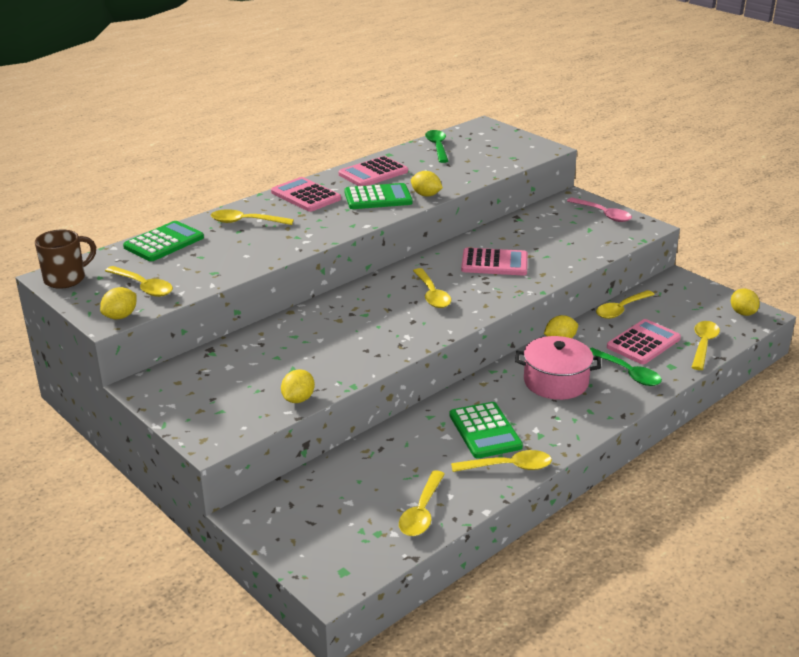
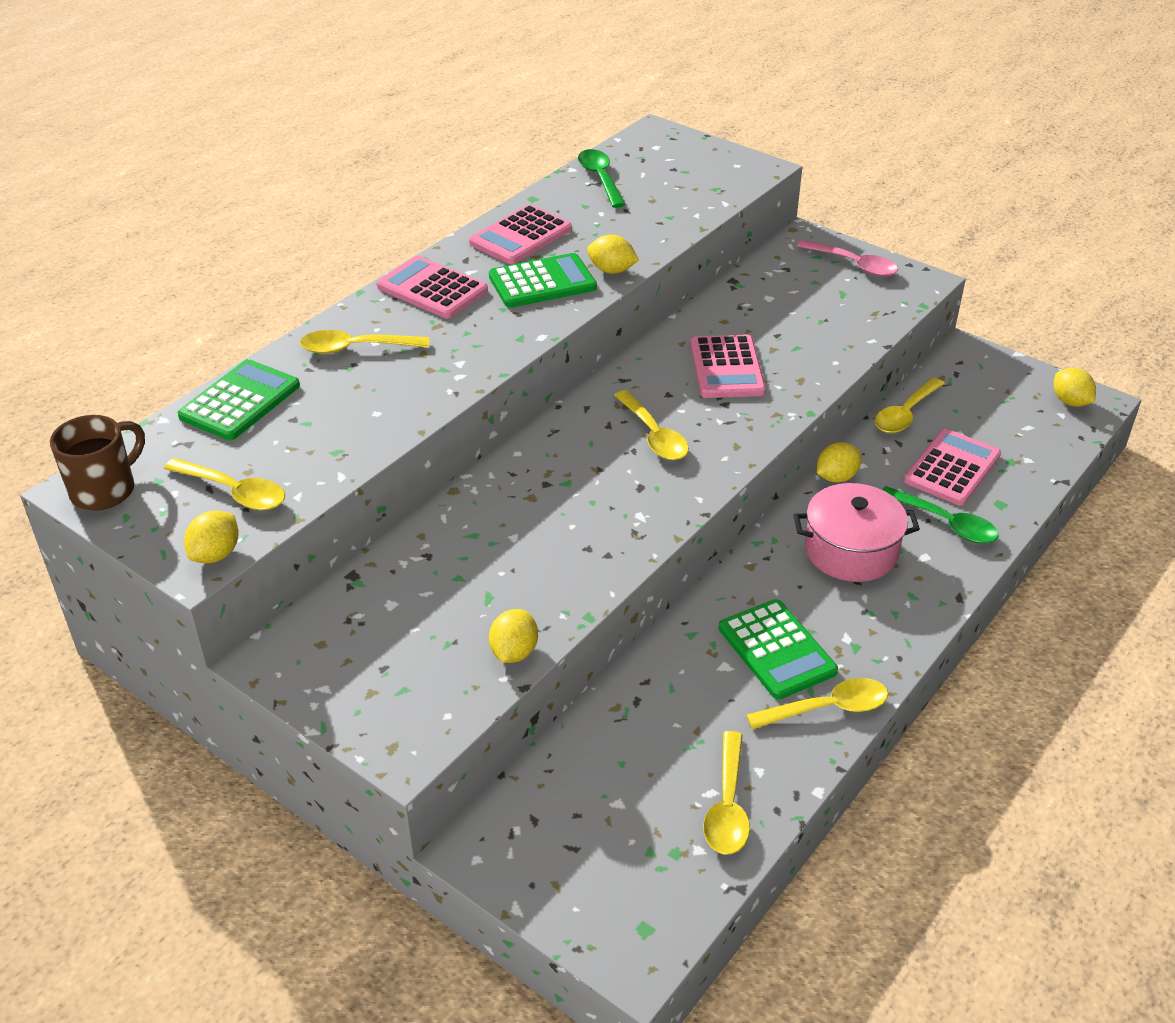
camera: 10 degrees left, 10 degrees up
pink calculator [461,248,528,276] -> pink calculator turned 90 degrees clockwise [690,335,766,398]
yellow spoon [692,321,720,370] -> none

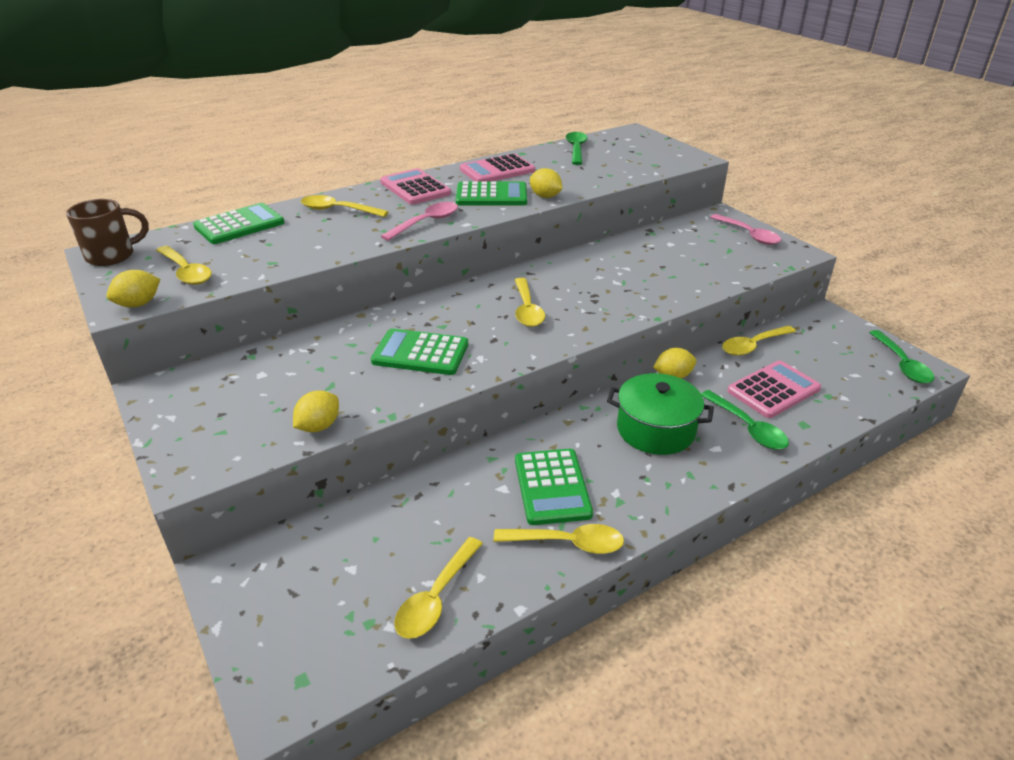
camera: 20 degrees right, 5 degrees down
pink calculator [690,335,766,398] -> none
pink pot [793,483,920,582] -> green pot [607,373,714,455]
yellow lemon [1054,368,1096,407] -> green spoon [869,330,934,384]
none -> green calculator [371,328,468,375]
none -> pink spoon [381,202,458,241]

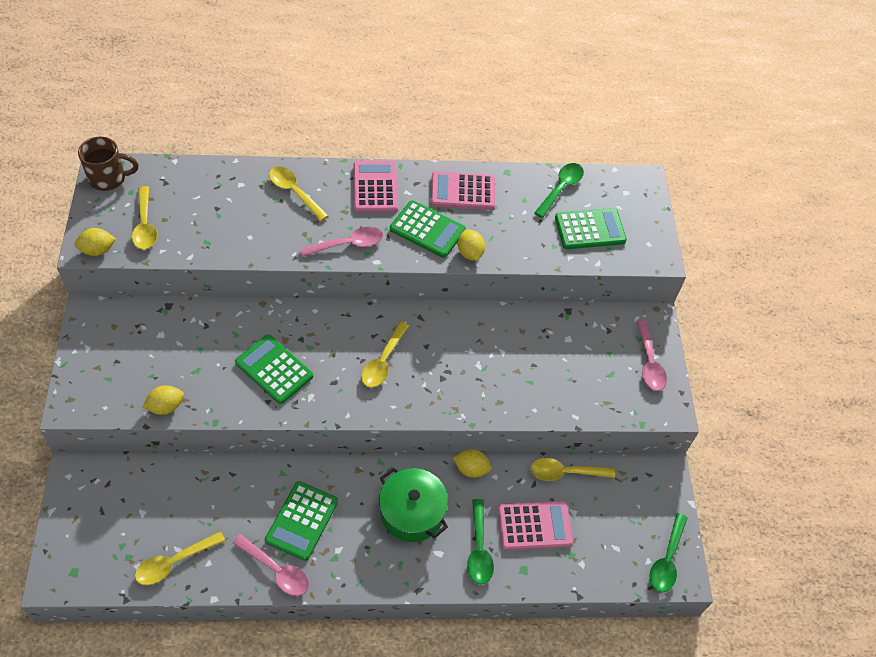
camera: 25 degrees right, 20 degrees up
green calculator [193,203,285,244] -> green calculator moved to [555,208,627,249]
yellow spoon [494,524,624,554] -> pink spoon [233,534,309,596]

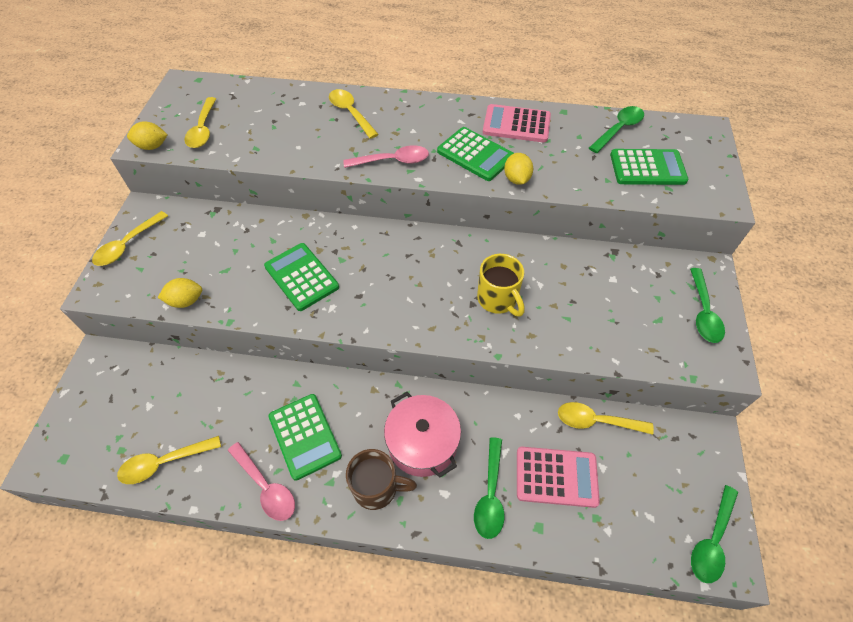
camera: 15 degrees right, 0 degrees up
brown mug [78,137,139,191] -> brown mug moved to [346,449,417,510]
green calculator [265,481,338,561] -> green calculator turned 60 degrees counterclockwise [268,394,342,481]
pink calculator [353,161,398,213] -> none
yellow spoon [361,322,409,388] -> yellow spoon moved to [92,211,168,266]
green pot [379,467,448,542] -> pink pot [384,392,461,478]
yellow lemon [453,449,492,478] -> none
pink spoon [637,320,667,391] -> green spoon [690,268,725,343]
none -> yellow mug [477,254,525,317]

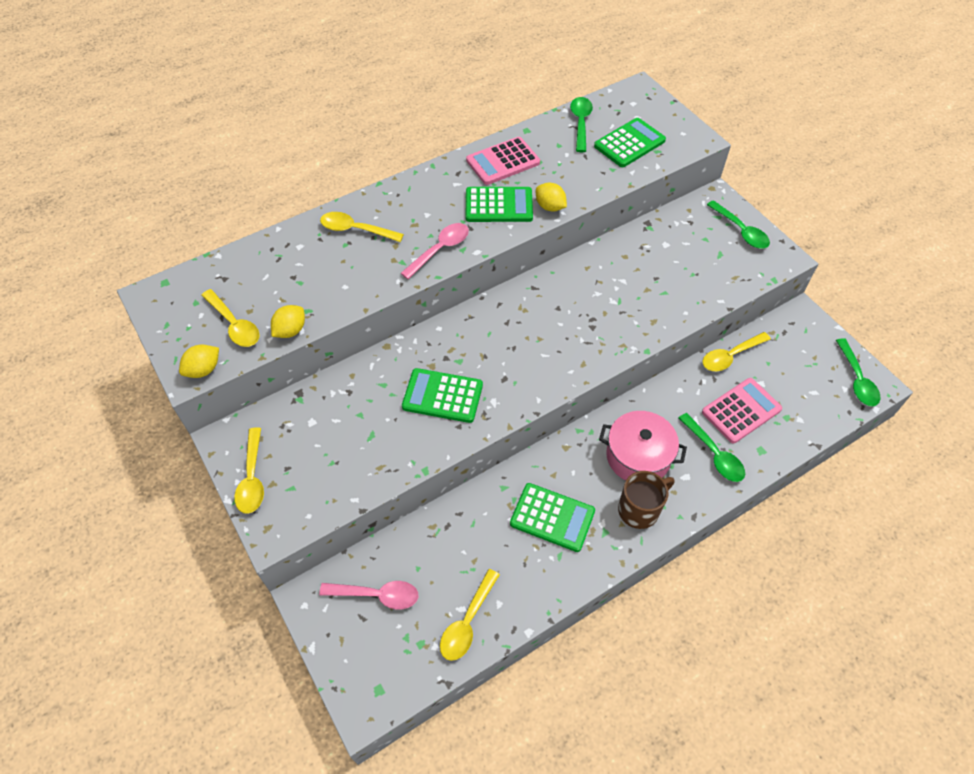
camera: 40 degrees left, 0 degrees up
yellow lemon [158,278,202,308] -> yellow lemon moved to [271,305,305,338]
pink spoon [228,442,295,521] -> pink spoon moved to [319,581,419,609]
yellow mug [477,254,525,317] -> none

